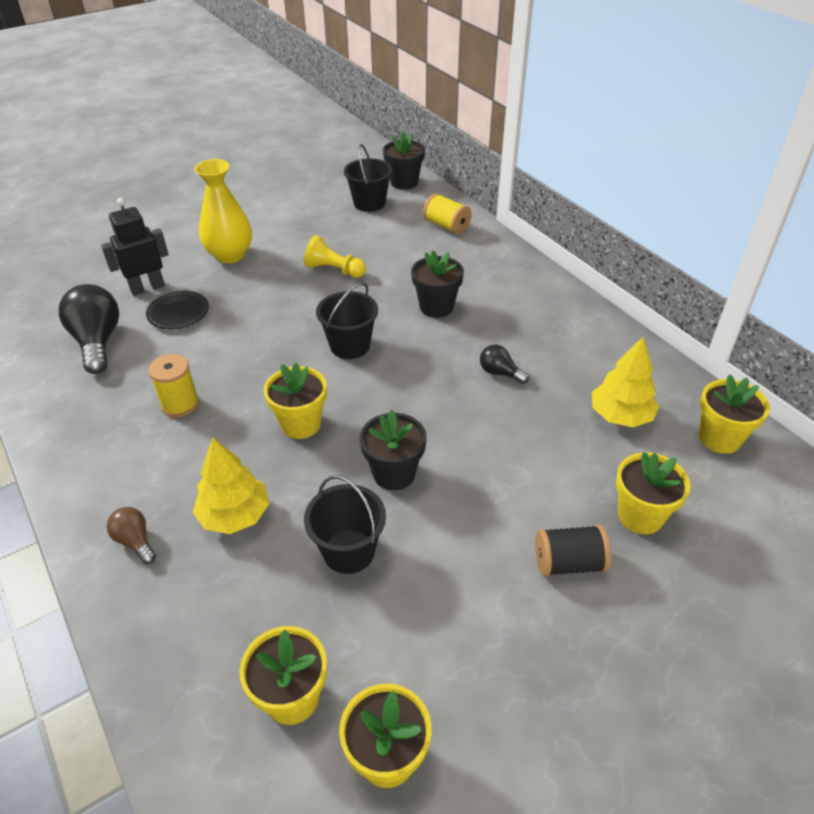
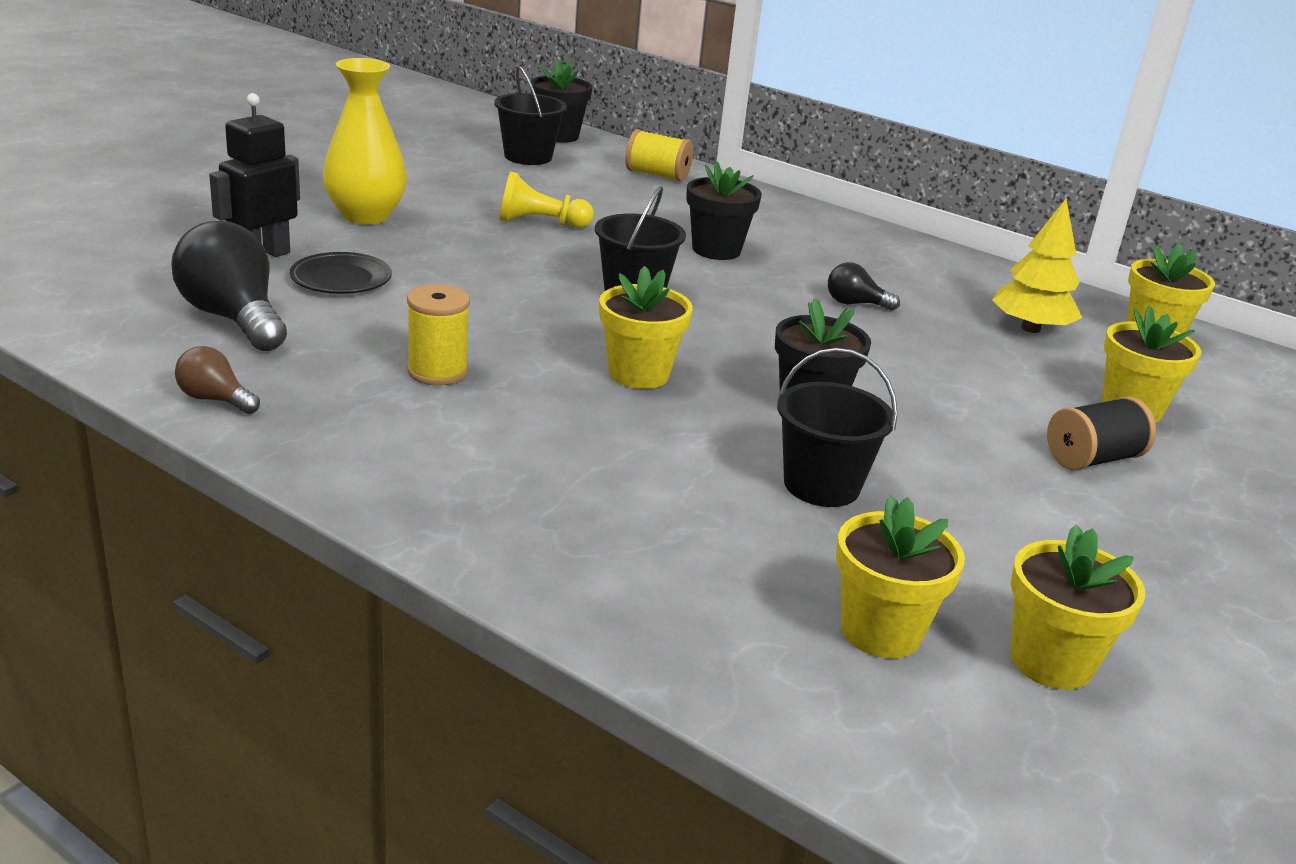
camera: 25 degrees left, 15 degrees down
brown light bulb [107,507,156,564] -> brown light bulb moved to [175,346,260,414]
yellow tree [193,437,269,534] -> none

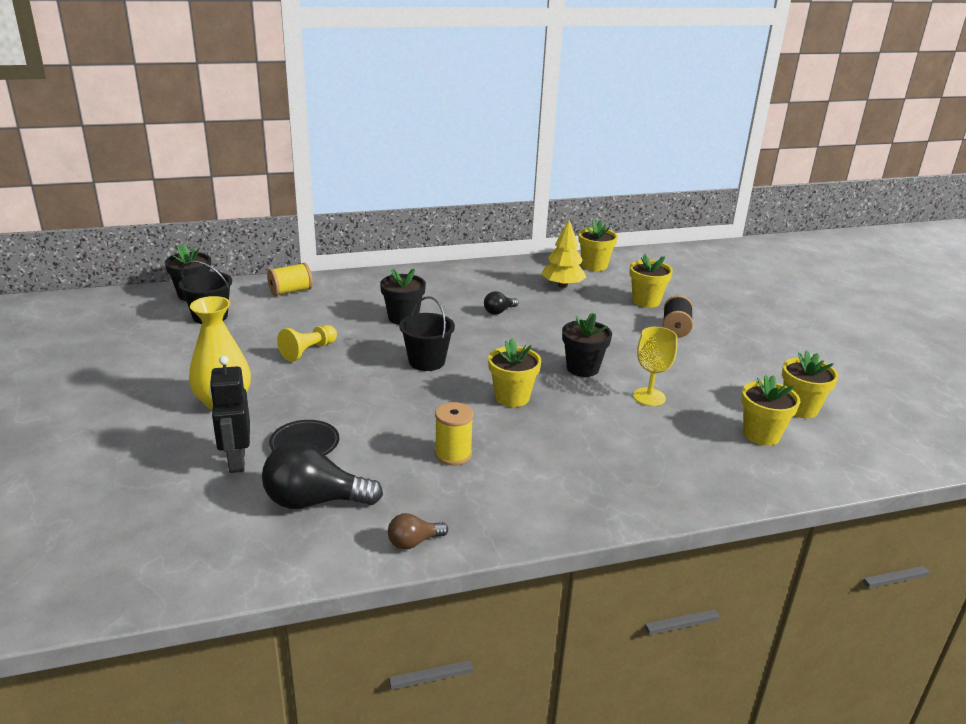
camera: 50 degrees left, 0 degrees up
black bucket [777,348,898,507] -> yellow goblet [633,327,677,406]

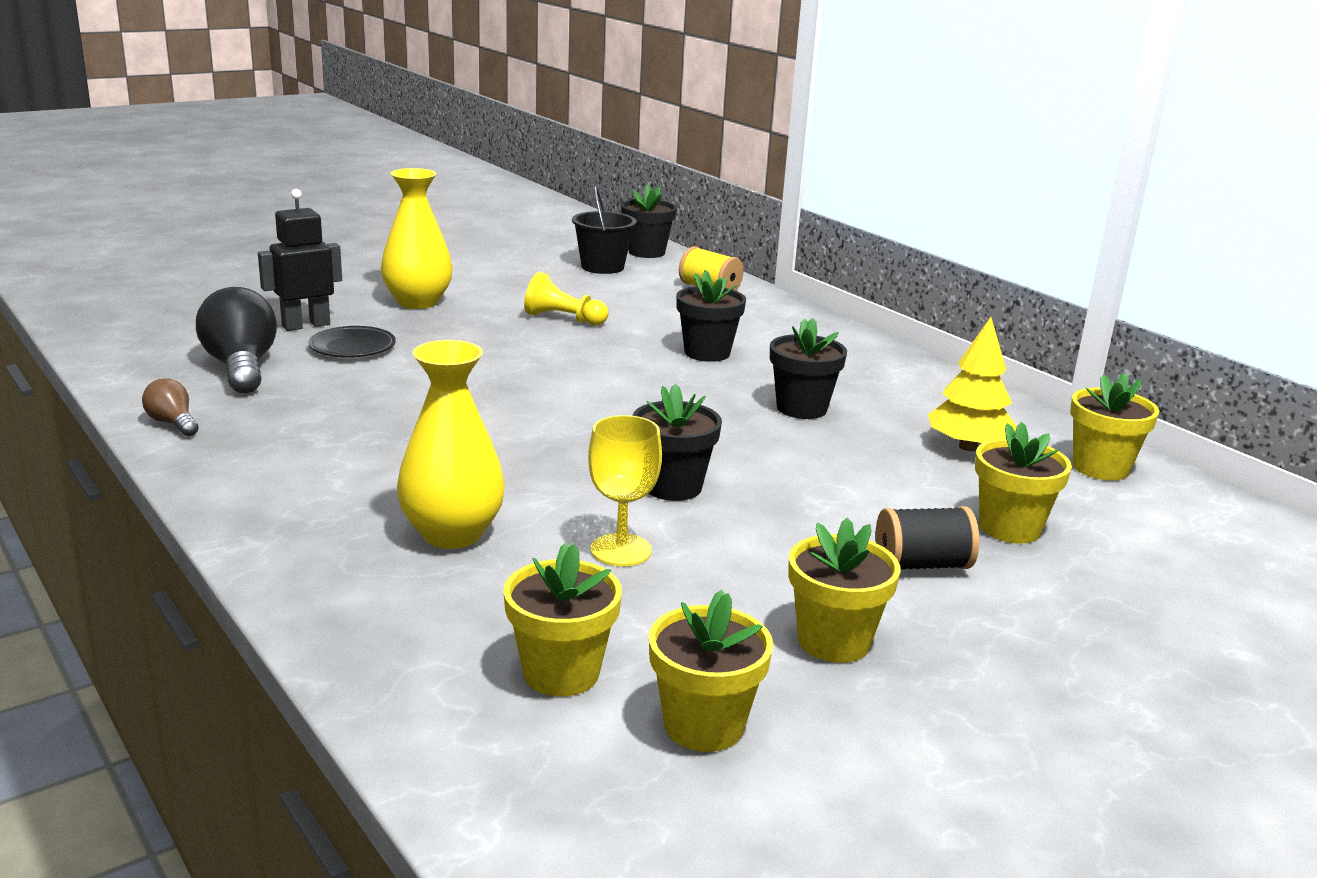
camera: 70 degrees right, 5 degrees down
black bucket [399,296,455,371] -> none
yellow spool [435,402,473,466] -> none
black light bulb [484,291,518,315] -> black flower pot [770,318,847,419]
yellow flower pot [488,338,541,407] -> yellow flower pot moved to [788,518,901,663]
none -> yellow vase [397,340,505,549]

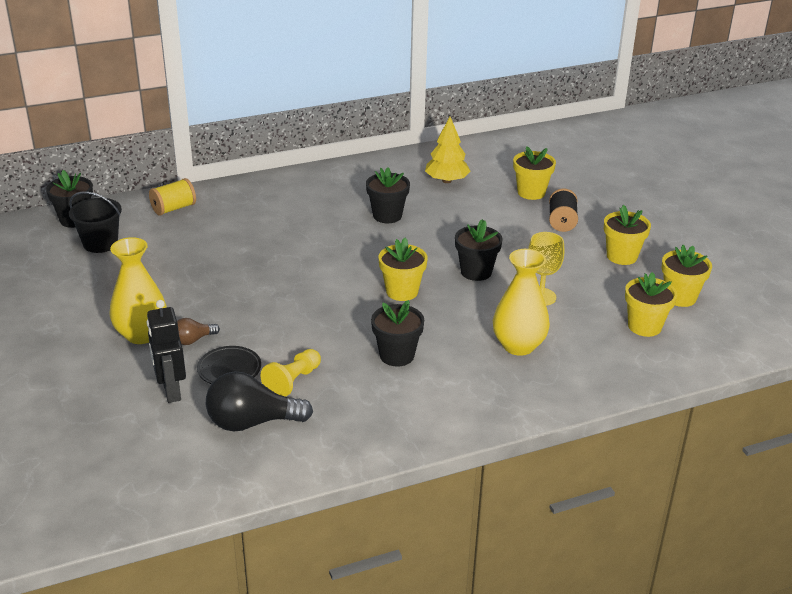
camera: 75 degrees left, 10 degrees up
brown light bulb [142,378,199,436] -> brown light bulb moved to [177,318,220,345]
yellow pawn [524,272,609,326] -> yellow pawn moved to [261,349,321,397]
black flower pot [676,270,746,362] -> black flower pot moved to [371,300,424,367]
yellow flower pot [1070,373,1159,481] -> yellow flower pot moved to [379,238,427,301]

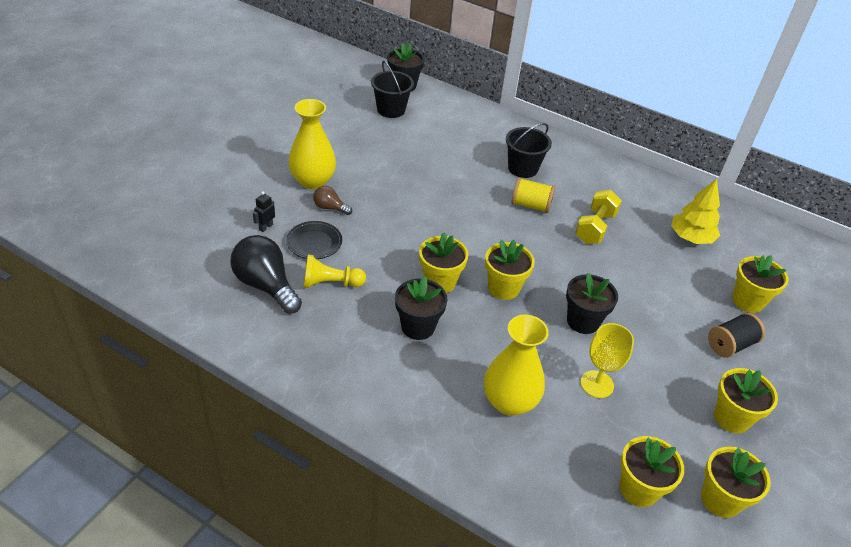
camera: 50 degrees right, 10 degrees up
black robot [147,300,186,403] -> black robot [253,191,275,232], size x0.50
yellow spool [149,178,196,216] -> yellow spool moved to [511,177,555,213]
black flower pot [366,167,410,223] -> yellow dumbbell [575,190,622,244]
none -> yellow flower pot [419,232,468,293]
none -> black bucket [506,123,552,178]

